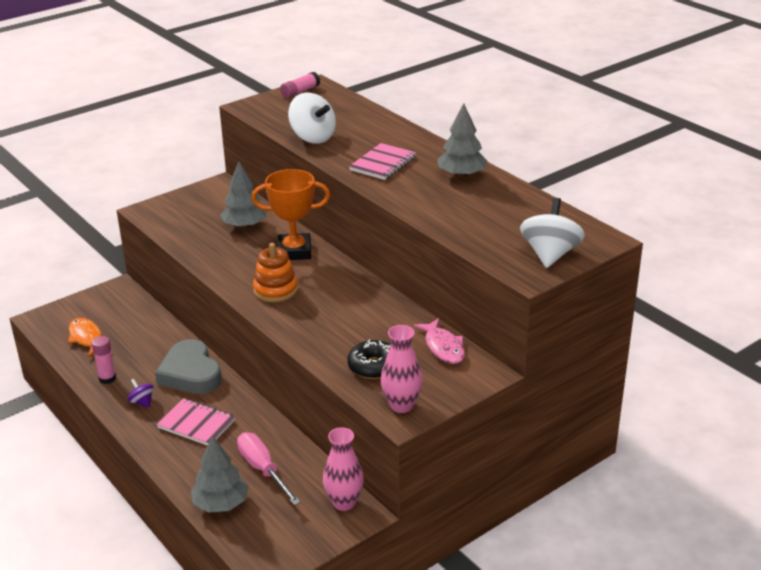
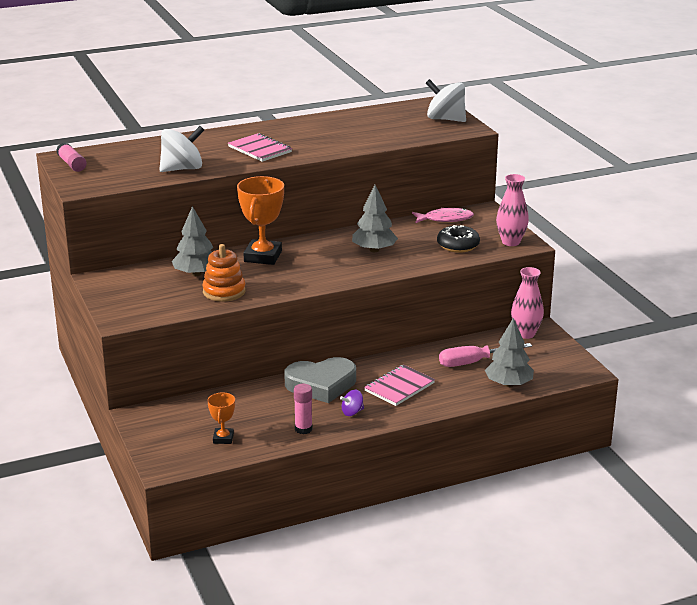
camera: 75 degrees left, 5 degrees down
orange fish [68,318,112,357] -> orange trophy [208,393,235,444]
orange stacking toy [253,243,298,302] -> orange stacking toy moved to [202,244,246,302]
grey tree [437,103,488,178] -> grey tree moved to [352,185,398,252]

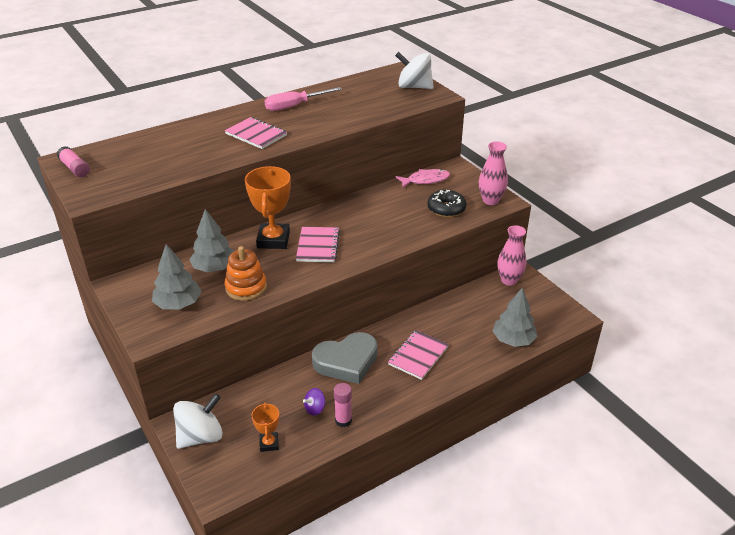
camera: 10 degrees left, 10 degrees up
white spinning top [159,126,204,172] -> white spinning top moved to [173,394,223,449]
purple spinning top [340,390,364,416] -> purple spinning top moved to [303,388,326,416]
grey tree [352,185,398,252] -> grey tree moved to [152,244,202,310]
pink screwdriver [439,343,532,367] -> pink screwdriver moved to [265,87,342,111]
none -> pink notebook [296,227,340,262]

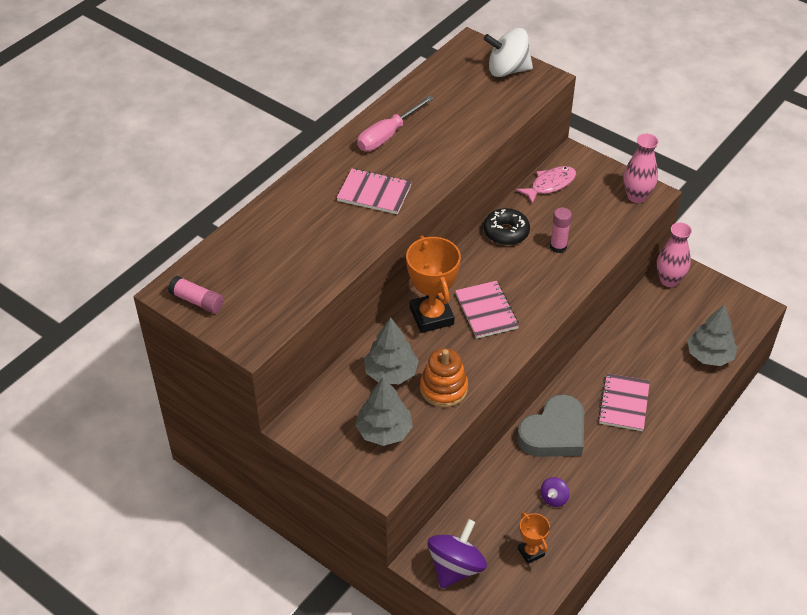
camera: 20 degrees left, 10 degrees up
white spinning top [173,394,223,449] -> purple spinning top [428,519,487,589]
pink glue stick [334,383,352,427] -> pink glue stick moved to [550,207,572,253]
black donut [427,190,466,217] -> black donut moved to [484,208,530,245]

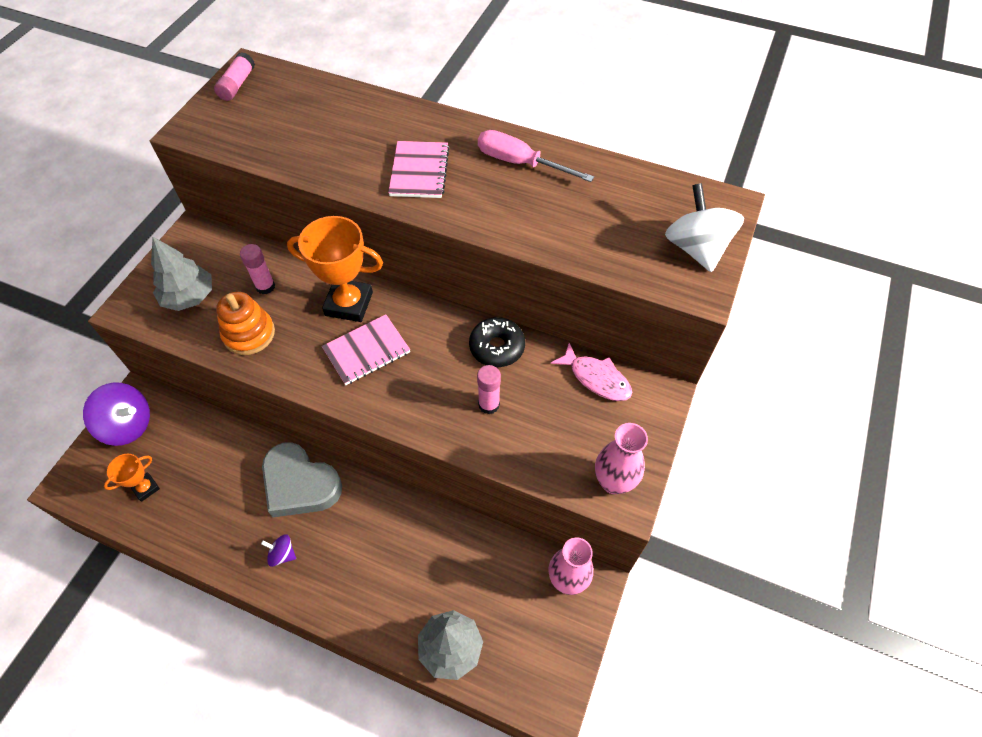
camera: 75 degrees right, 10 degrees up
grey tree [364,317,419,384] -> pink glue stick [240,244,275,294]
orange trophy [406,236,461,333] -> orange trophy turned 45 degrees clockwise [287,216,383,322]
purple spinning top [541,477,569,507] -> purple spinning top moved to [261,534,296,567]
pink notebook [598,373,650,431] -> none

